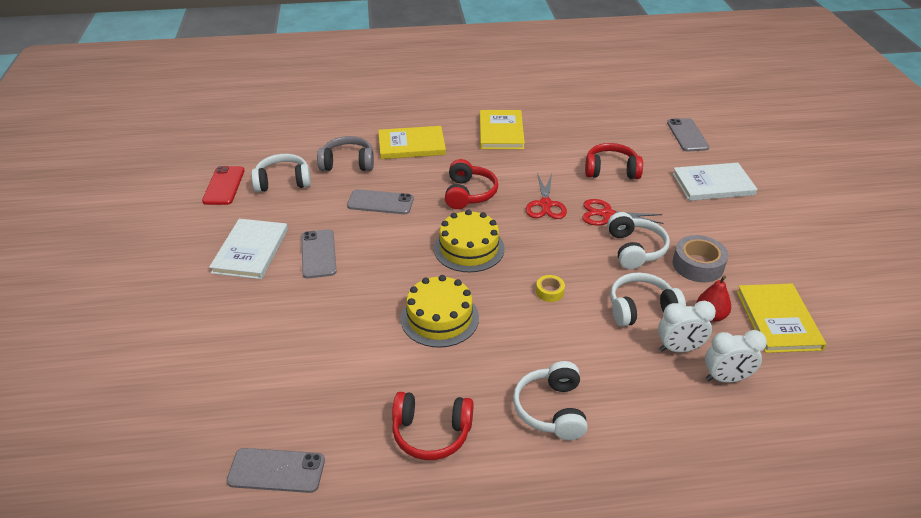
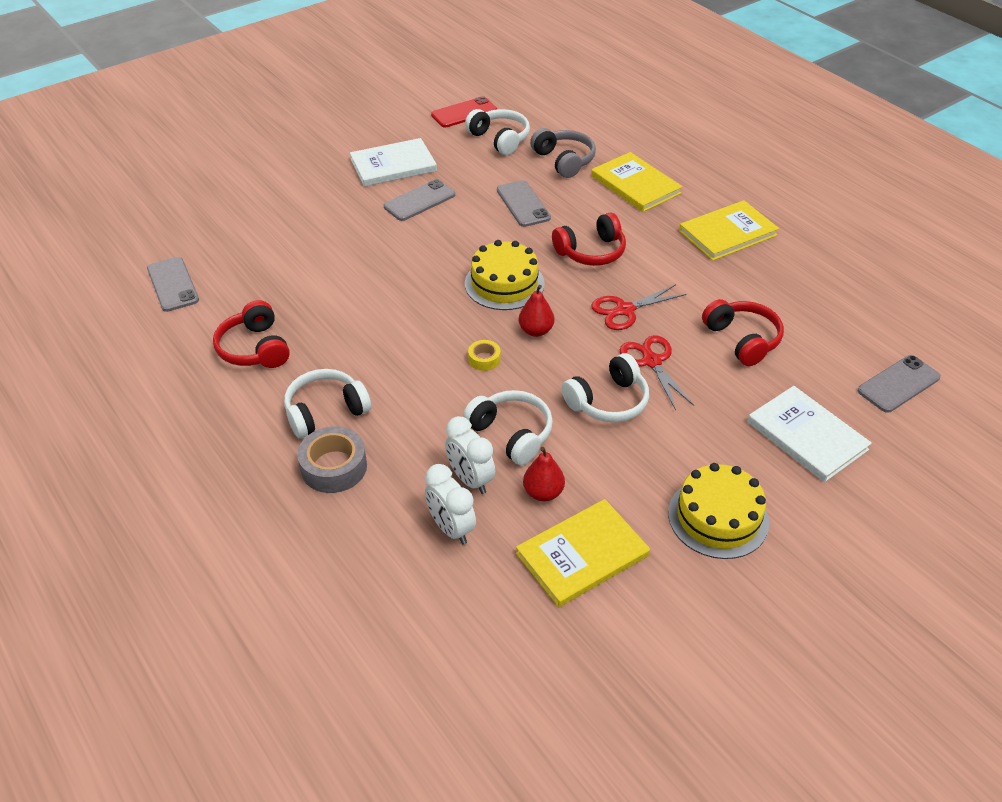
camera: 60 degrees right, 5 degrees up
yellow cake [401,275,479,348] -> yellow cake moved to [668,463,769,559]
grey tape [673,235,728,283] -> grey tape moved to [297,426,367,493]
none -> red pear [519,285,554,337]

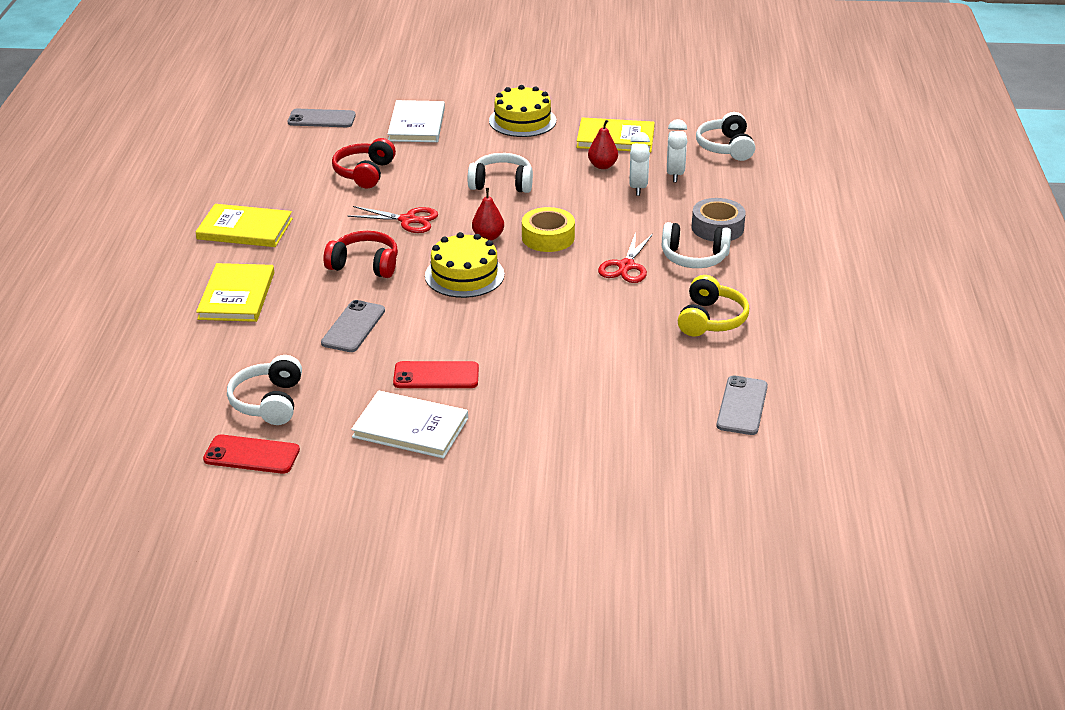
camera: 140 degrees left, 10 degrees down
red headphones [213,300,290,368] -> yellow headphones [678,275,749,337]
grey phone [384,179,455,221] -> red phone [393,361,479,388]
white headphones [463,390,553,465] -> white headphones moved to [696,112,755,161]
yellow tape [468,340,500,371] -> yellow tape [522,207,575,252], size x1.85
grey headphones [530,128,596,178] -> none
red scissors [620,335,694,410] -> red scissors moved to [598,232,653,283]

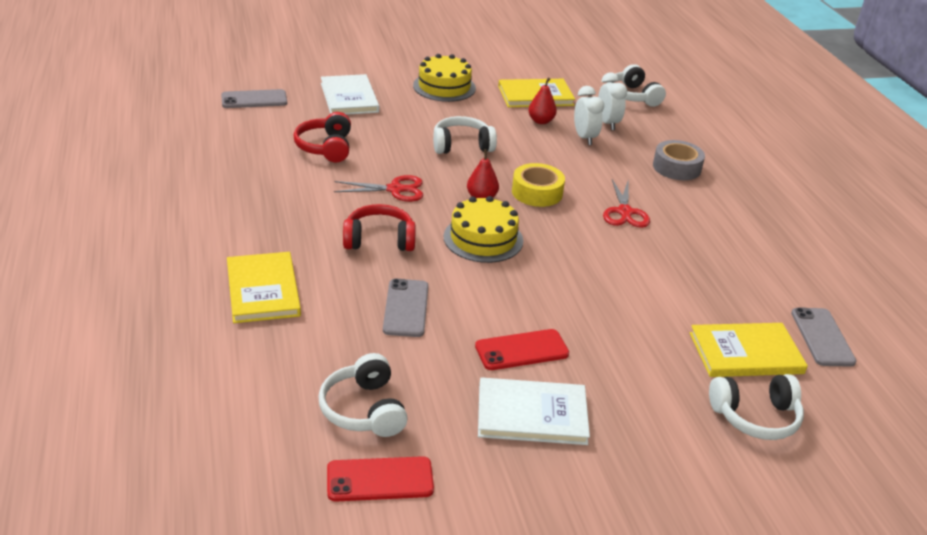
camera: 20 degrees left, 0 degrees up
yellow book [196,204,293,247] -> yellow book moved to [690,323,808,377]
white headphones [662,222,731,268] -> white headphones moved to [709,374,804,440]
yellow headphones [678,275,749,337] -> none

